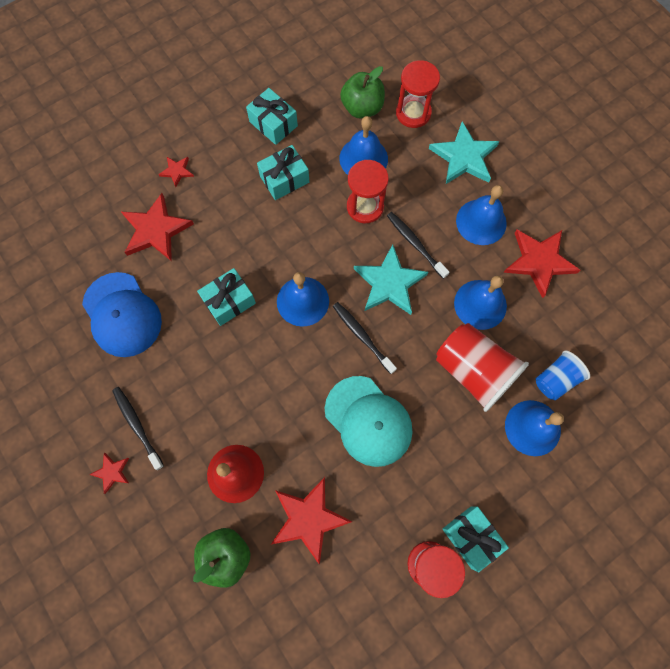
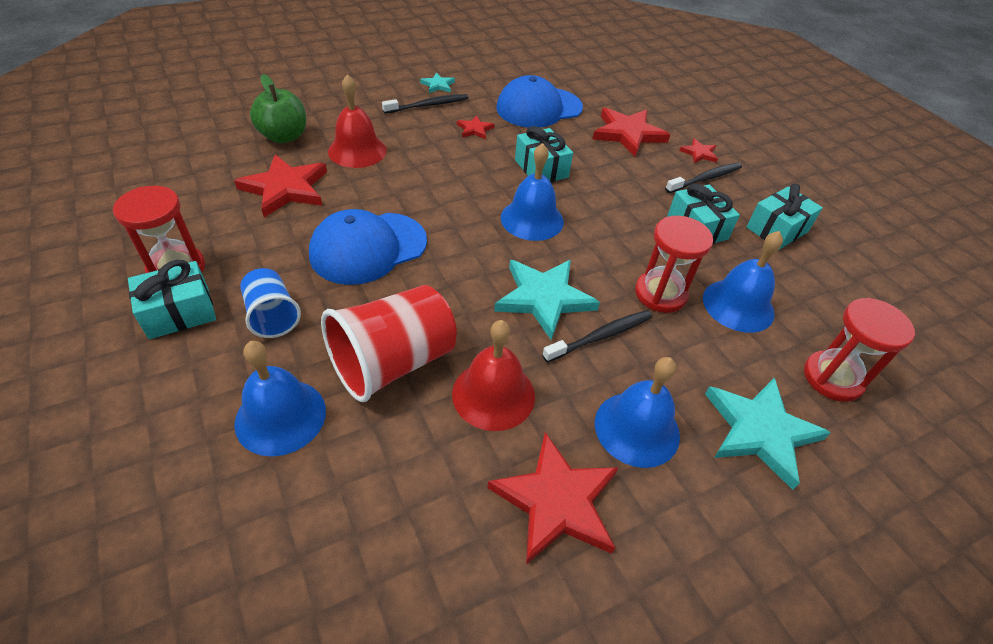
camera: 95 degrees right, 25 degrees down
red star [89,453,129,494] -> red star moved to [457,115,495,139]
turquoise cap [325,376,413,467] -> blue cap [309,209,427,285]
black toothbrush [333,302,397,374] -> black toothbrush moved to [665,163,742,193]
green apple [340,66,385,119] -> none
blue bell [454,276,507,330] -> red bell [452,320,535,431]
blue cup [536,350,590,400] -> blue cup moved to [240,268,301,338]
none -> turquoise star [420,73,455,93]

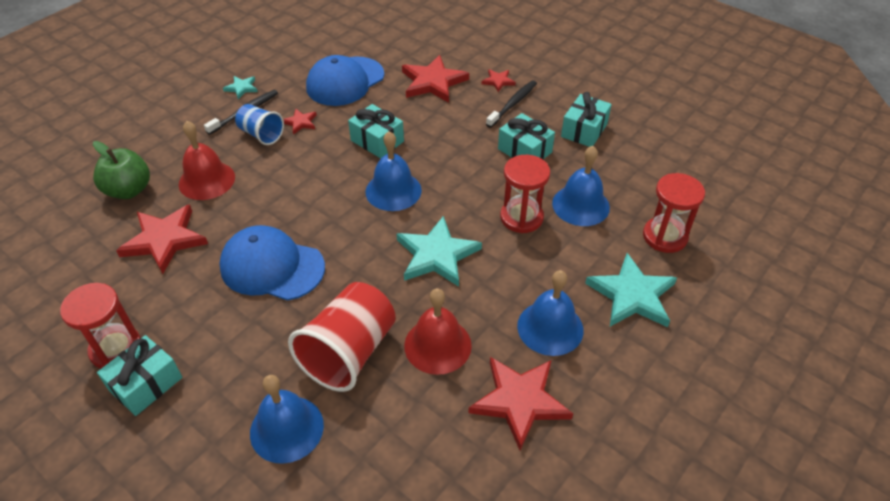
camera: 20 degrees left, 0 degrees up
blue cup [240,268,301,338] -> blue cup moved to [235,104,284,145]
blue cap [309,209,427,285] -> blue cap turned 75 degrees clockwise [219,225,325,301]
black toothbrush [542,310,652,363] -> none

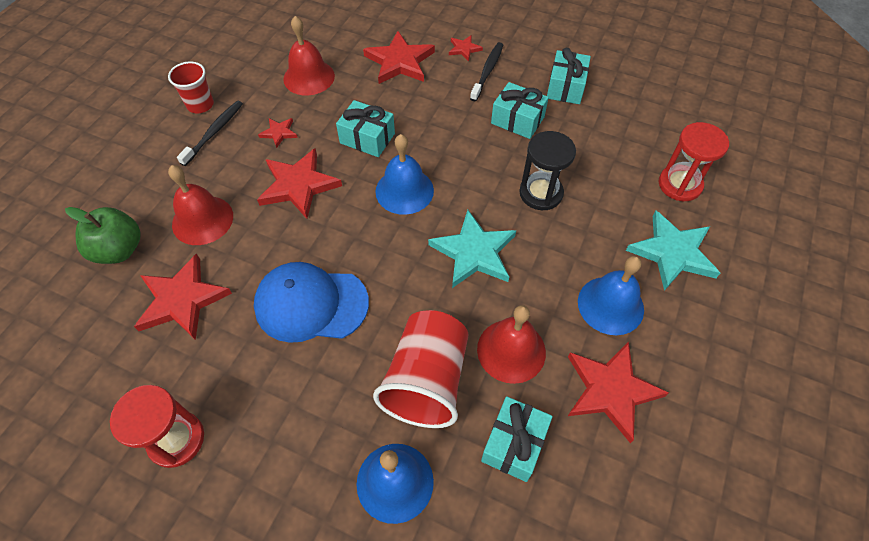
camera: 15 degrees left, 10 degrees up
turquoise gift [97,335,182,416] -> turquoise gift moved to [481,396,552,482]
turquoise star [223,76,258,99] -> red cup [168,61,214,113]
blue cup [235,104,284,145] -> none
blue cap [306,55,384,106] -> red bell [283,16,335,95]
red hourglass [500,155,550,233] -> black hourglass [519,131,576,210]
blue bell [552,146,610,226] -> none
none -> red star [257,148,342,219]

